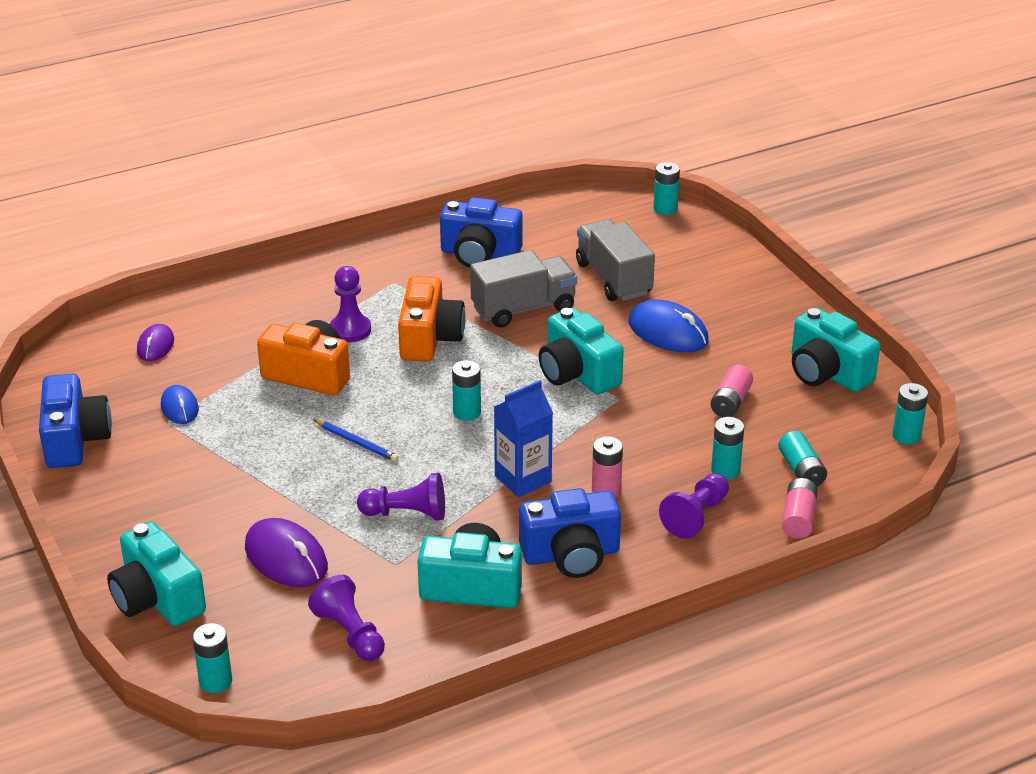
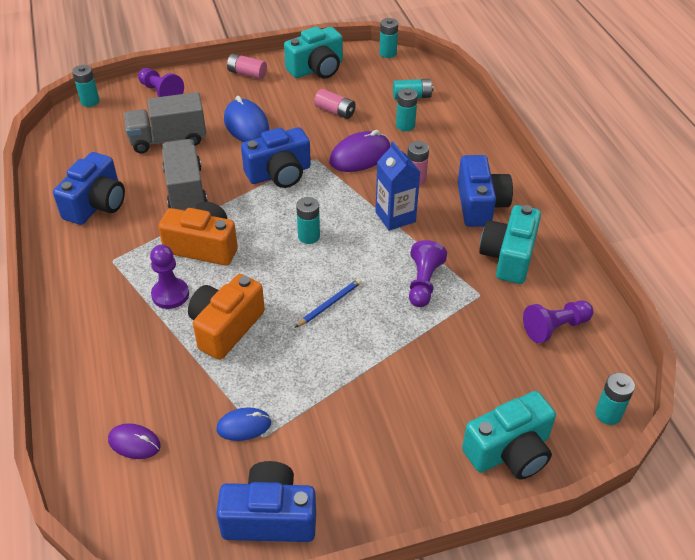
camera: 80 degrees left, 10 degrees up
purple mouse [245,518,328,587] -> purple mouse moved to [330,130,391,172]
turquoise camera [539,308,624,394] -> blue camera [241,127,311,188]
blue mouse [628,299,709,352] -> blue mouse turned 75 degrees counterclockwise [224,96,269,142]
purple pawn [659,473,729,539] -> purple pawn moved to [138,68,184,97]
pink battery [782,478,818,539] -> pink battery moved to [227,54,267,79]

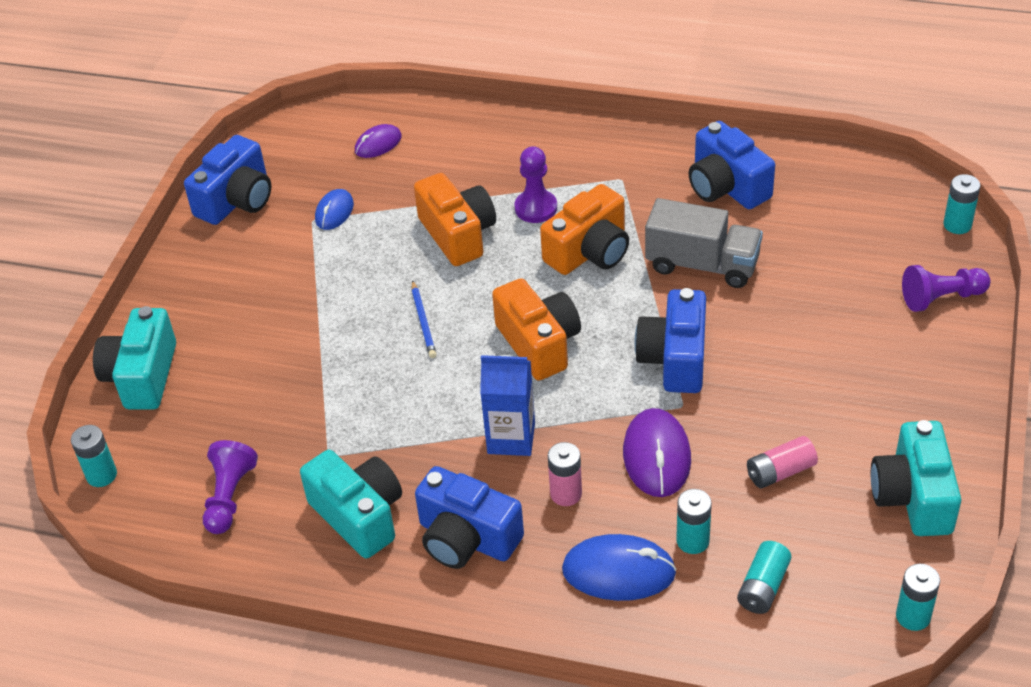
camera: 125 degrees right, 0 degrees up
grey truck [124,92,206,153] -> none
blue mouse [224,96,269,142] -> blue mouse moved to [562,534,677,601]
pink battery [227,54,267,79] -> none
turquoise battery [296,197,320,244] -> orange camera [492,278,581,380]
purple pawn [409,240,447,307] -> none

